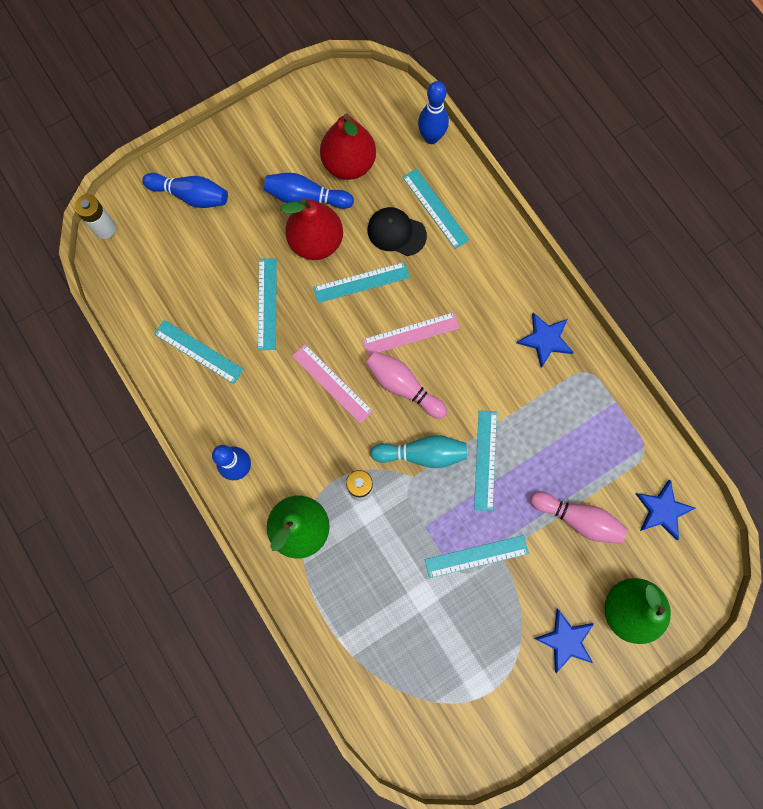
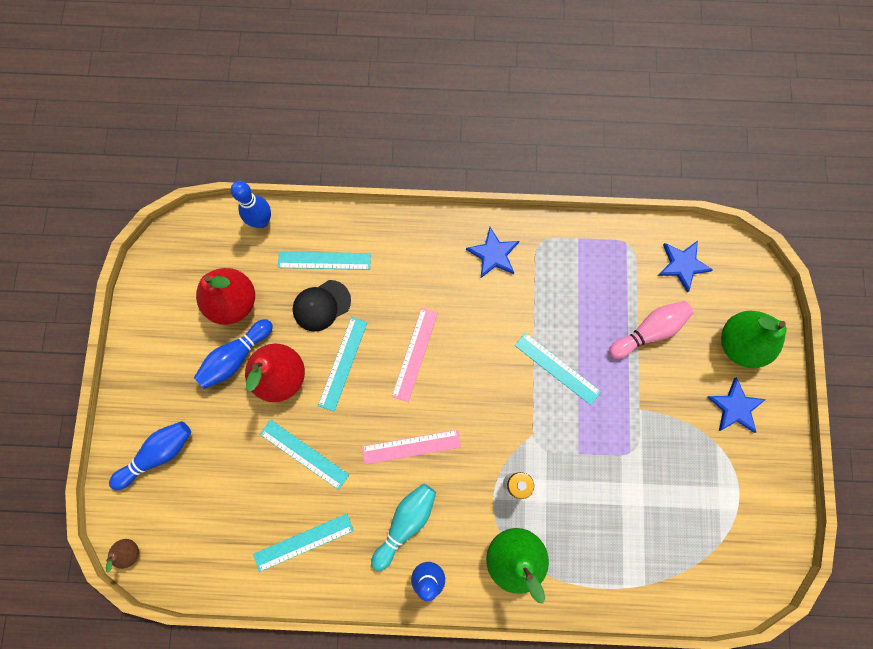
camera: 55 degrees left, 0 degrees up
white battery [74,194,116,239] -> brown pear [106,539,139,573]
pink bowling pin [366,351,447,419] -> none
turquoise bowling pin [370,435,467,468] -> turquoise bowling pin moved to [371,484,436,571]
turquoise ruler [425,535,529,578] -> none

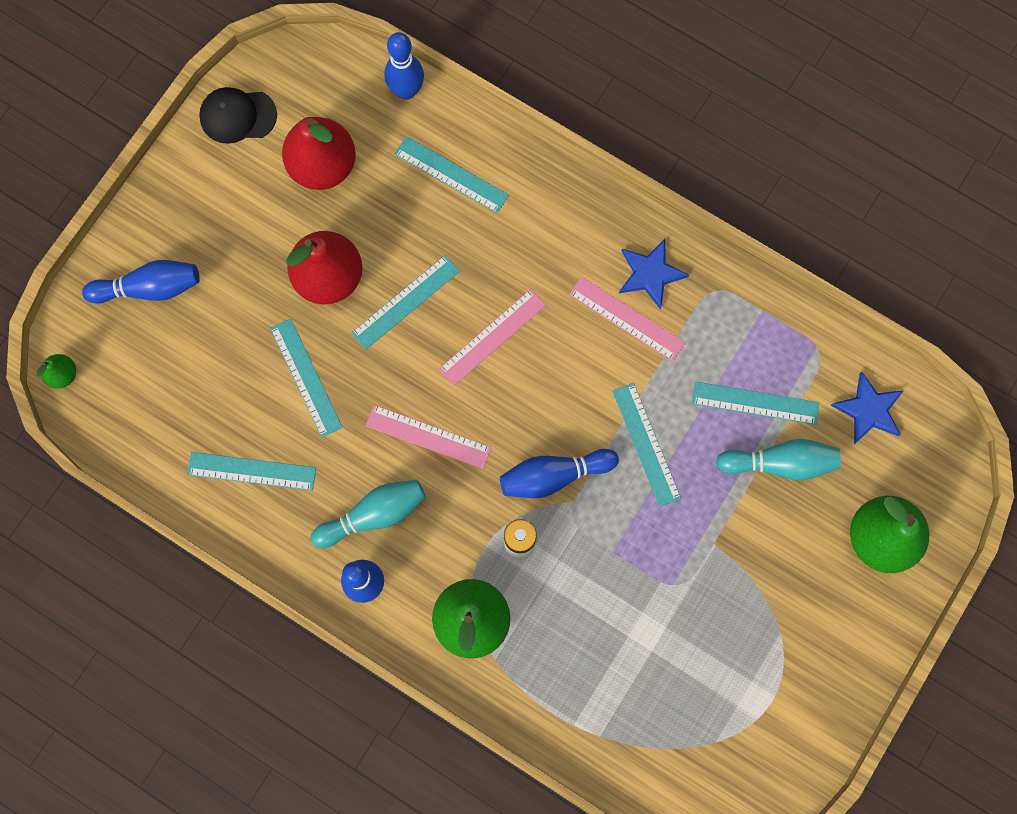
camera: 30 degrees right, 0 degrees up
brown pear [106,539,139,573] -> green pear [36,354,76,389]
blue bowling pin [194,319,273,389] -> blue bowling pin moved to [500,449,619,498]
black cap [293,280,351,332] -> black cap moved to [199,87,277,144]
pink bowling pin [609,301,693,359] -> turquoise bowling pin [716,439,841,480]
blue star [708,377,766,433] -> none
none -> pink ruler [569,276,685,361]
none -> turquoise ruler [692,382,819,425]

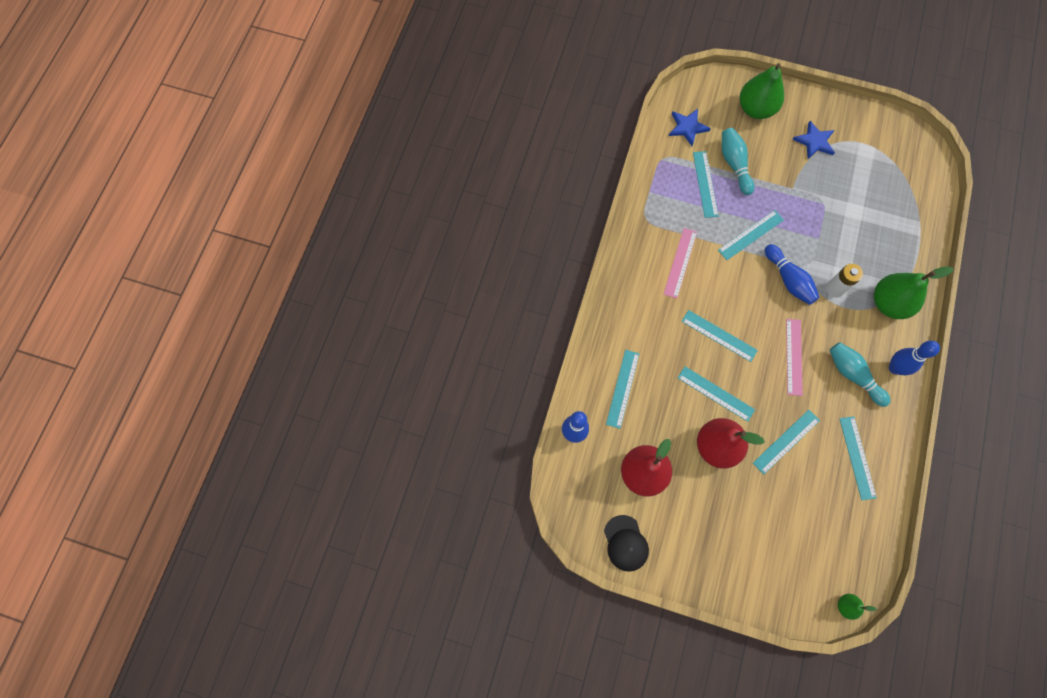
camera: 105 degrees left, 5 degrees down
blue bowling pin [82,260,200,304] -> none
pink ruler [439,289,546,386] -> turquoise ruler [681,310,758,362]
blue star [619,239,689,310] -> blue star moved to [793,121,835,159]

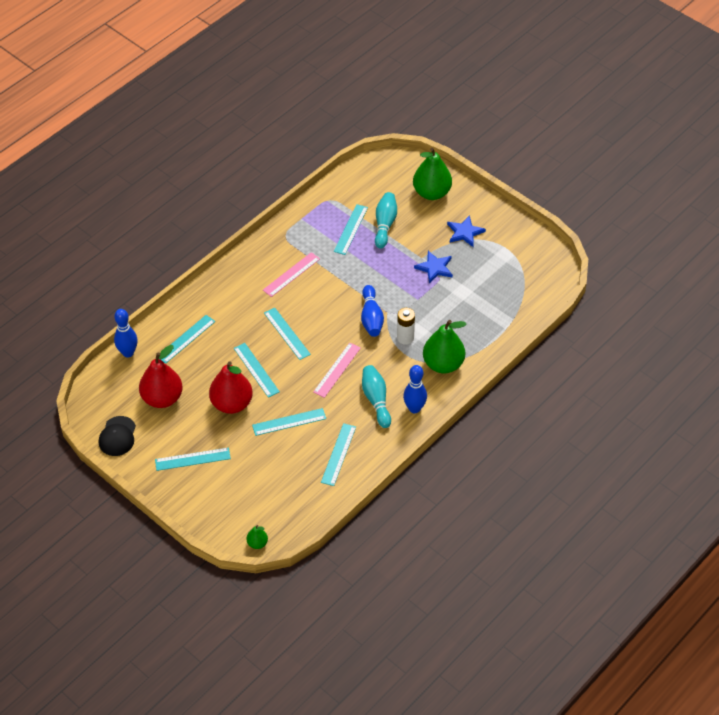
camera: 25 degrees right, 20 degrees down
blue star [669,109,711,146] -> blue star moved to [414,251,453,283]
turquoise ruler [718,210,784,260] -> turquoise ruler moved to [155,447,231,471]

